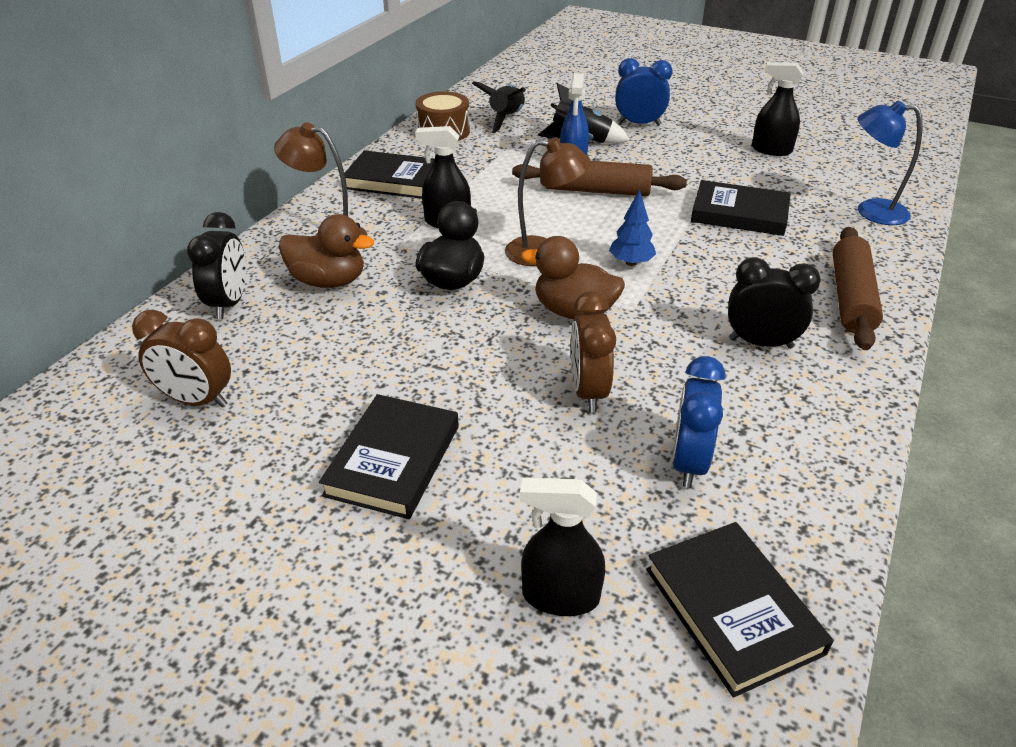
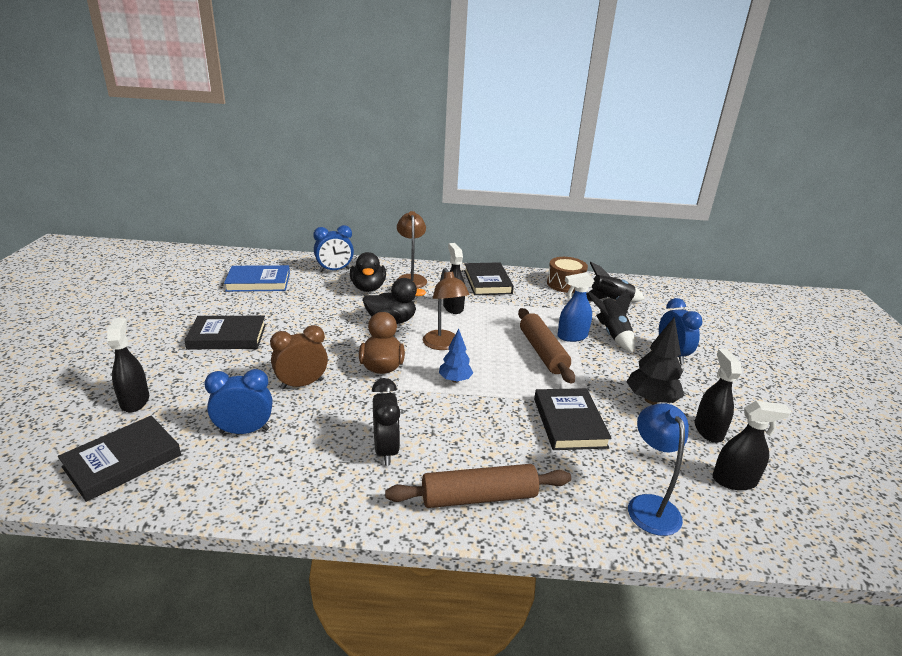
camera: 65 degrees right, 10 degrees down
brown clock [132,310,231,408] -> blue book [224,265,290,292]
black clock [187,212,246,319] -> blue clock [314,225,354,272]
brown duck [279,214,374,288] -> black duck [350,252,386,292]
none -> black tree [626,317,684,404]
none -> black spray bottle [712,401,791,490]

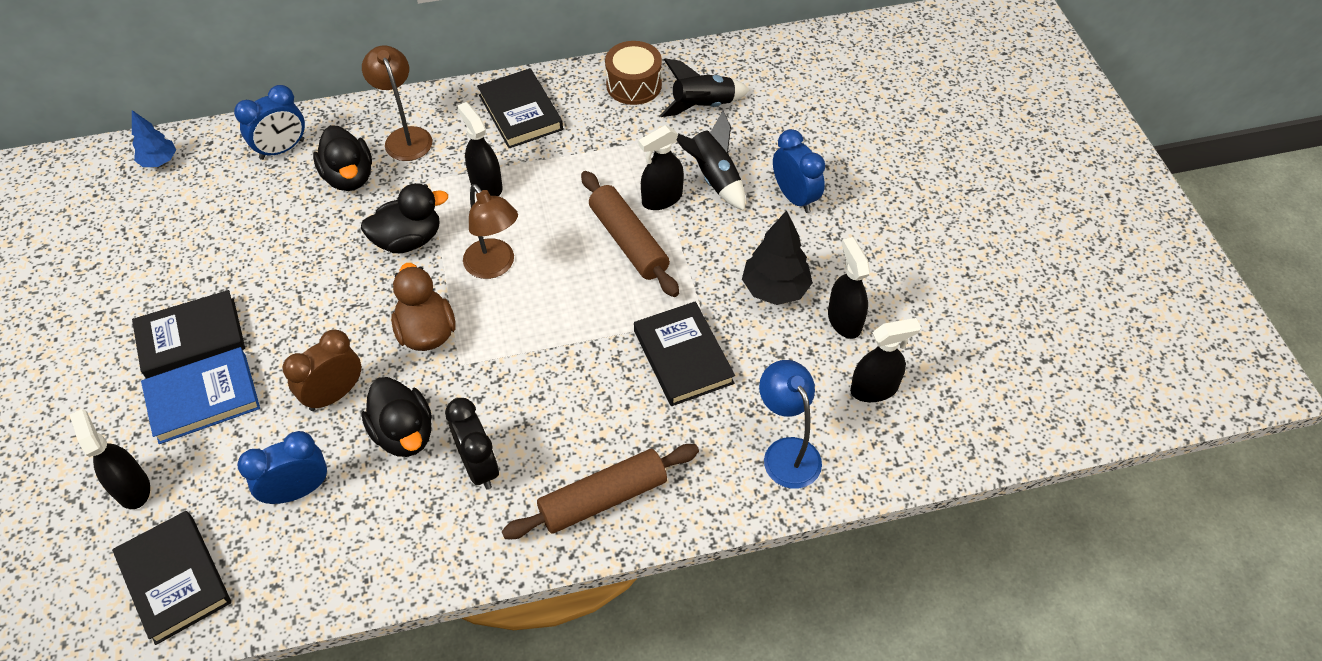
camera: 15 degrees left, 25 degrees up
black book [58,416,181,502] -> black book turned 60 degrees counterclockwise [112,511,231,645]
blue book [224,265,290,292] -> blue book moved to [141,347,260,444]
blue tree [439,329,473,383] -> blue tree moved to [132,110,176,167]
blue spray bottle [557,272,594,342] -> black spray bottle [638,125,684,210]
none -> black duck [362,377,432,457]

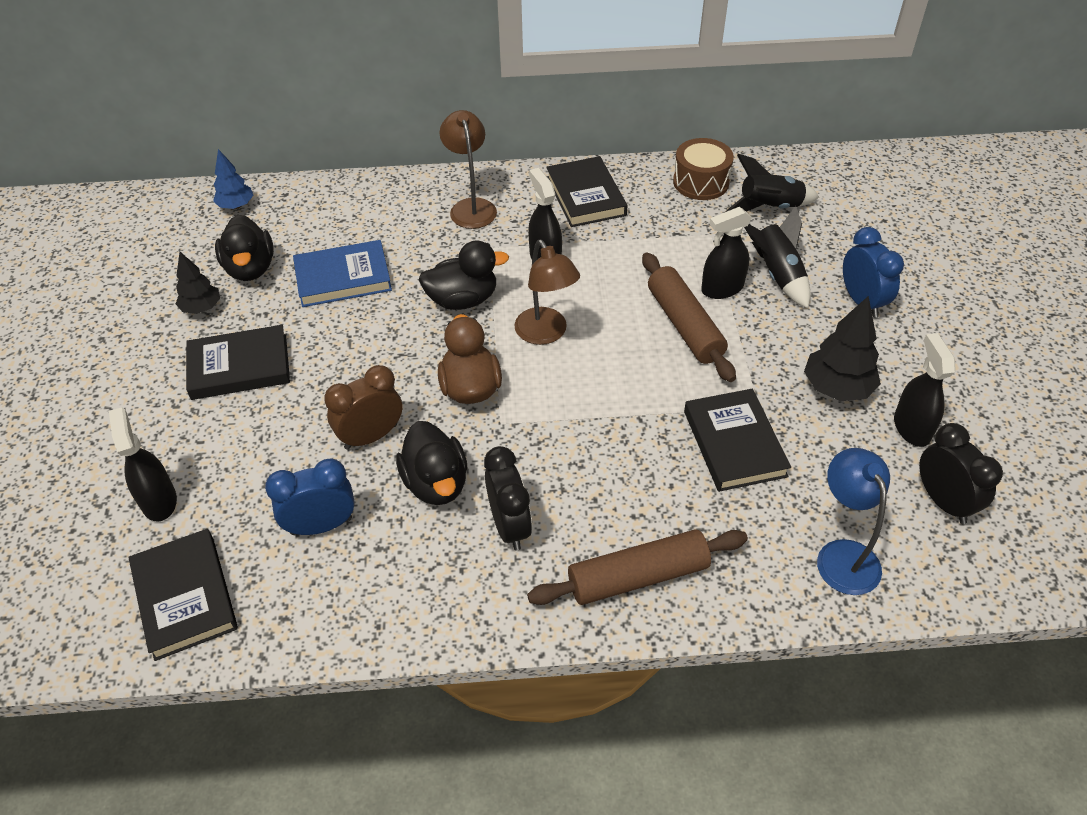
camera: 10 degrees right, 5 degrees down
blue book [141,347,260,444] -> blue book moved to [293,240,392,307]
blue clock [234,85,305,160] -> none
black duck [313,125,372,191] -> black duck moved to [215,215,274,281]
black spray bottle [850,318,921,402] -> black clock [919,423,1003,524]
none -> black tree [176,252,220,314]

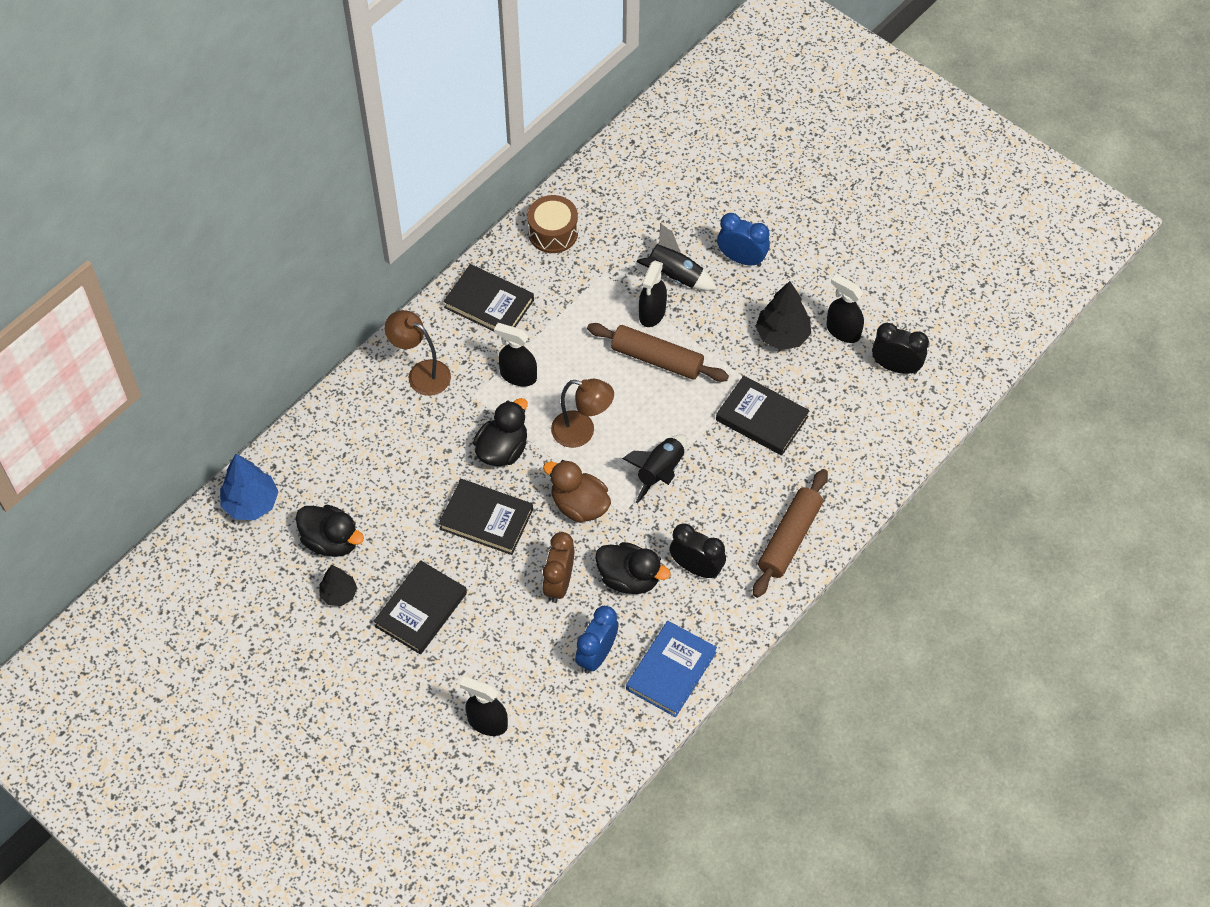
camera: 45 degrees left, 10 degrees up
black book [128,529,238,661] -> black book moved to [439,479,533,555]
blue tree [213,149,254,209] -> blue tree [220,454,278,520], size x1.57
blue book [293,240,392,307] -> blue book moved to [626,621,717,717]
black rocket [725,154,819,212] -> black rocket moved to [622,434,687,504]
blue lamp [817,448,890,595] -> none

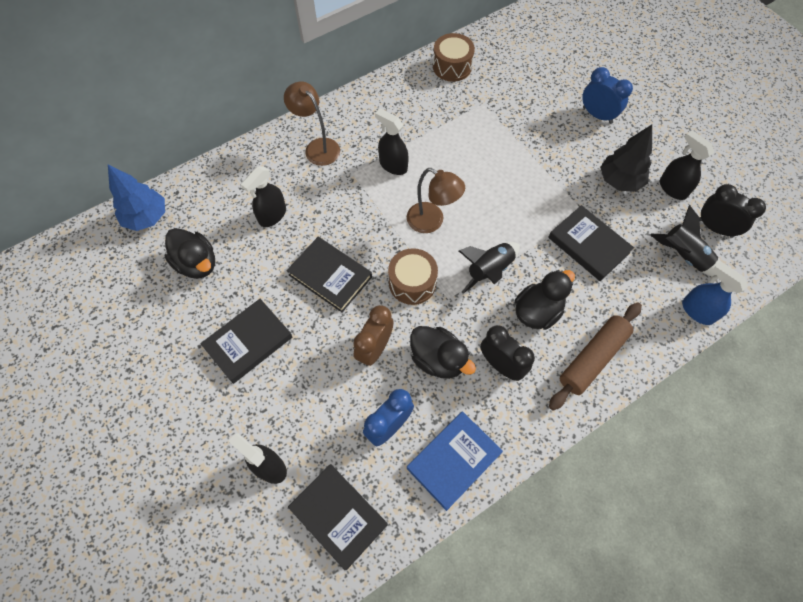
camera: 15 degrees right, 5 degrees up
black tree [319,565,357,606] -> none
black book [443,264,534,331] -> black book moved to [288,464,388,570]
black duck [473,398,528,466] -> black duck moved to [515,270,575,330]
brown duck [543,460,611,523] -> brown drum [388,248,438,305]
brown rolling pin [587,323,729,382] -> none
black rocket [636,223,717,291] -> black rocket moved to [650,205,720,277]
black spray bottle [639,261,667,327] -> black spray bottle moved to [241,166,286,227]
none -> blue spray bottle [682,262,748,325]

